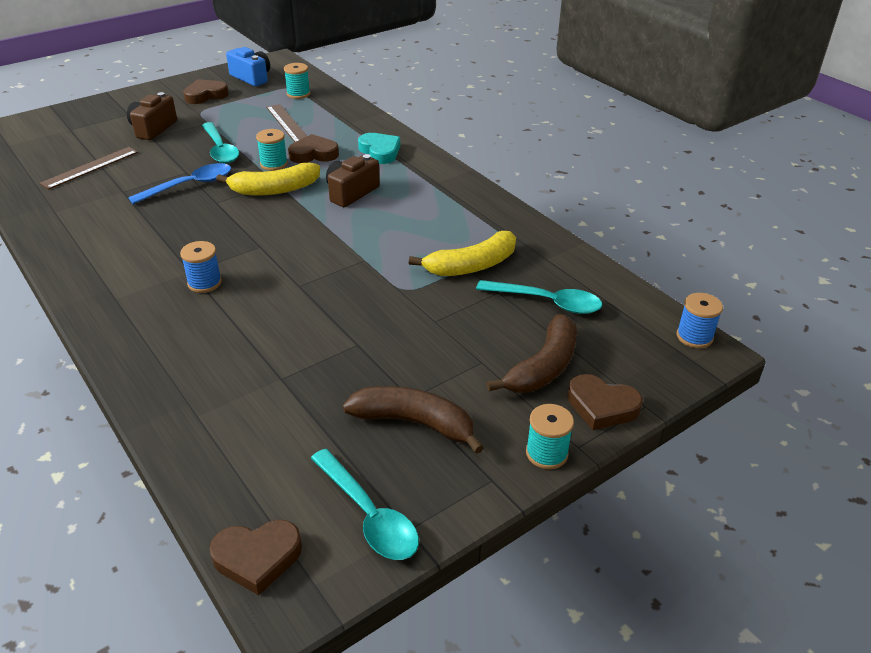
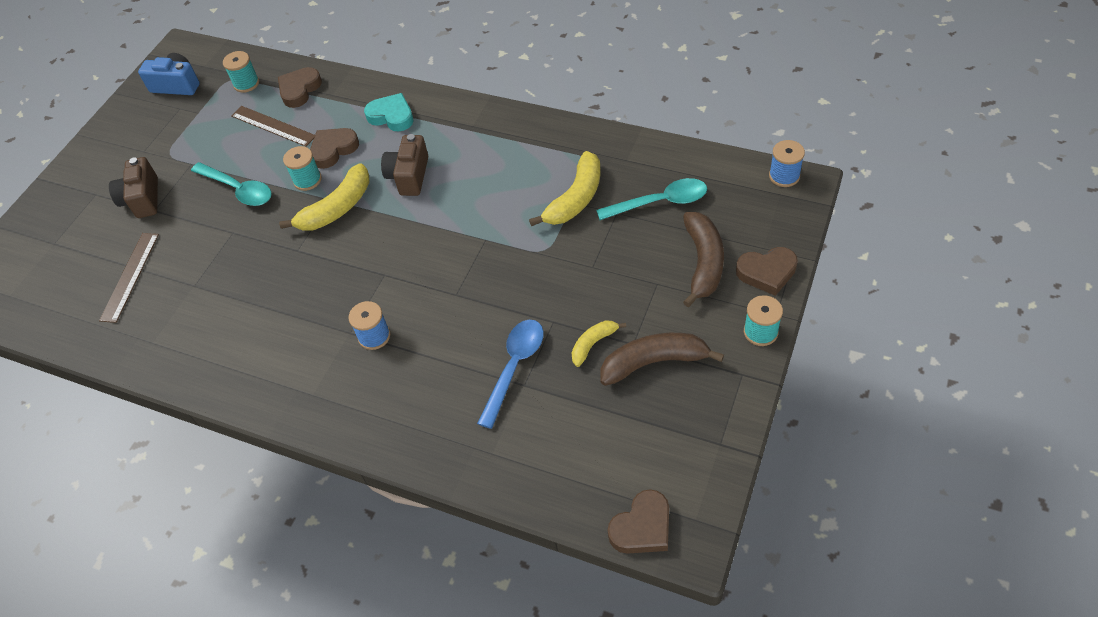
camera: 25 degrees left, 15 degrees up
blue spoon [128,163,231,204] -> blue spoon moved to [477,320,544,429]
brown heart [183,79,229,104] -> brown heart moved to [278,67,322,108]
turquoise spoon [311,449,419,560] -> none
none -> yellow banana [571,321,626,367]

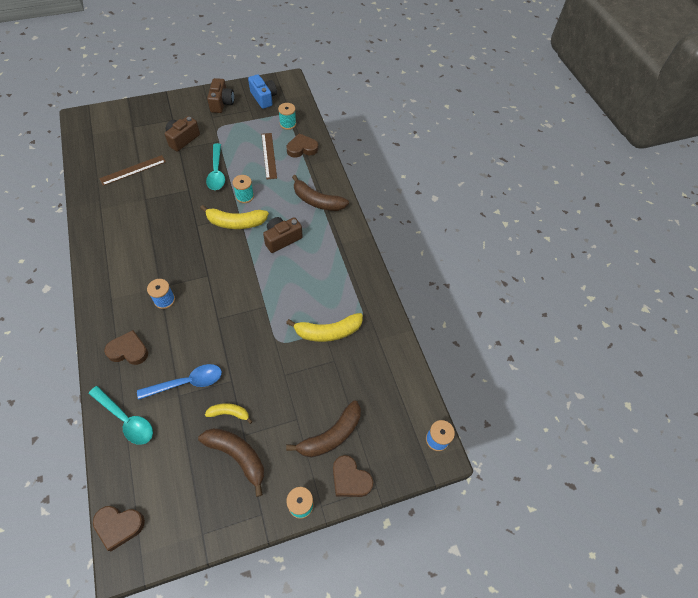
camera: 40 degrees right, 5 degrees up
brown heart [310,128,359,169] -> brown heart moved to [104,330,148,365]
turquoise heart [364,93,414,132] -> brown banana [292,175,349,211]
turquoise spoon [596,178,707,220] -> turquoise spoon moved to [89,386,153,445]
none -> brown camera [207,78,234,113]

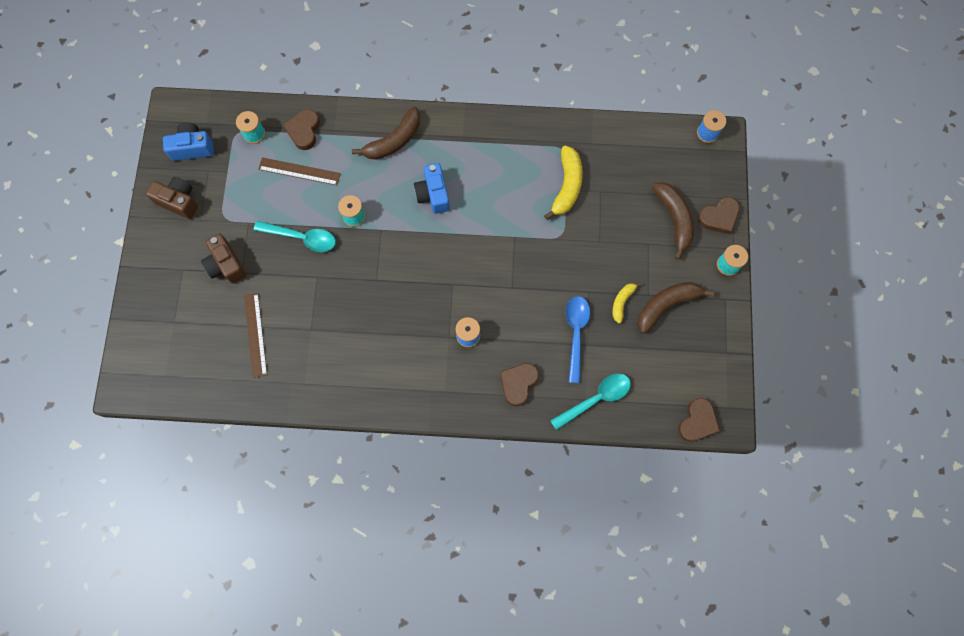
camera: 65 degrees left, 15 degrees up
yellow banana [200,205,269,229] -> none
brown camera [263,217,303,253] -> blue camera [414,163,450,214]

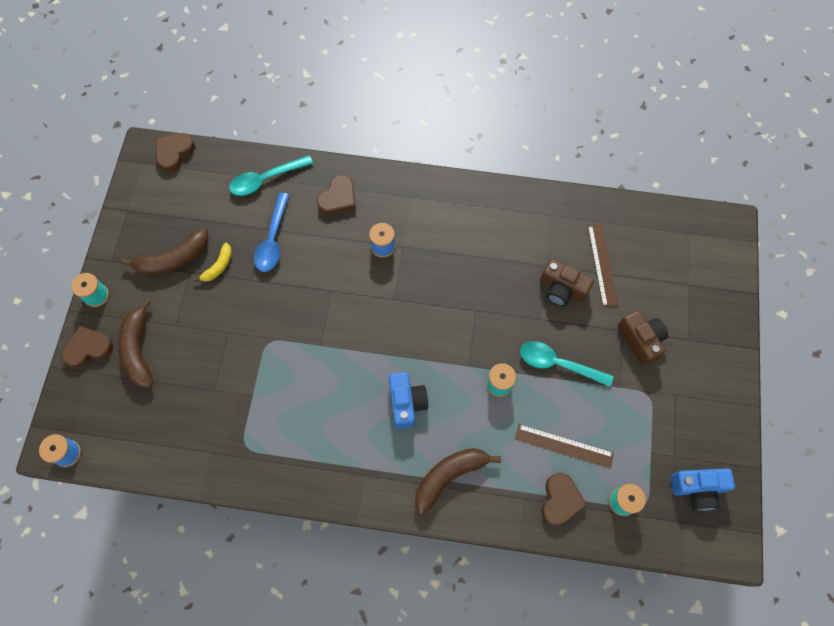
camera: 175 degrees left, 5 degrees down
brown camera [145,177,198,219] -> brown camera moved to [540,259,594,306]
yellow banana [544,146,583,220] -> none

